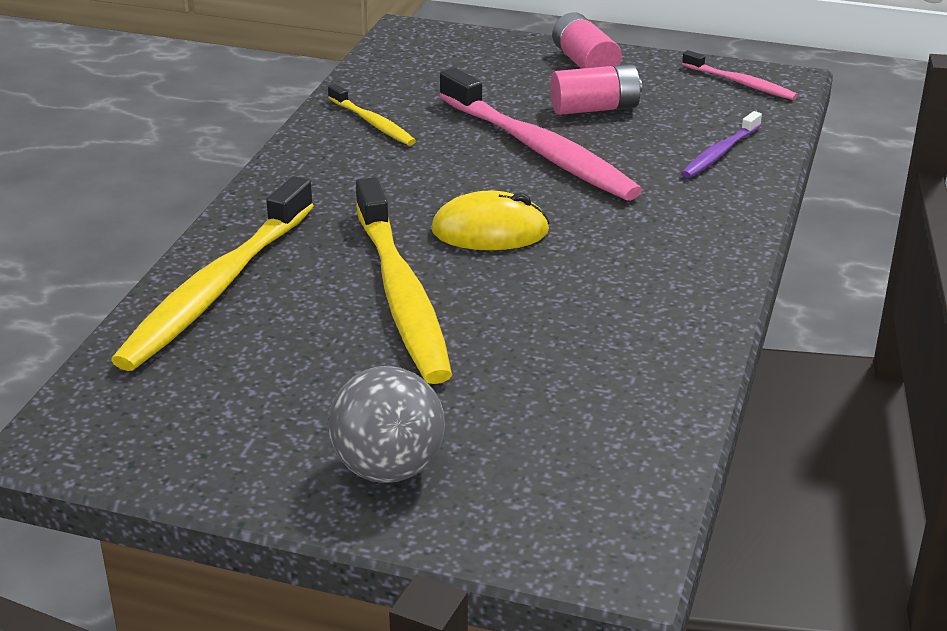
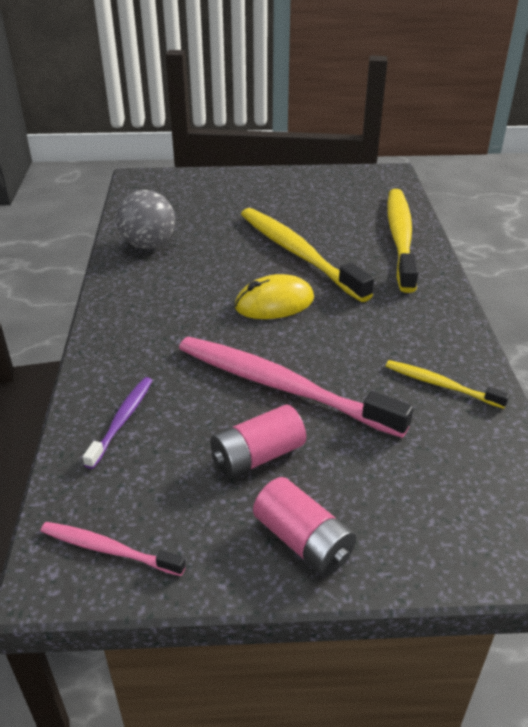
camera: 160 degrees right, 5 degrees up
grey ball [328,366,445,483] -> grey ball moved to [116,190,175,249]

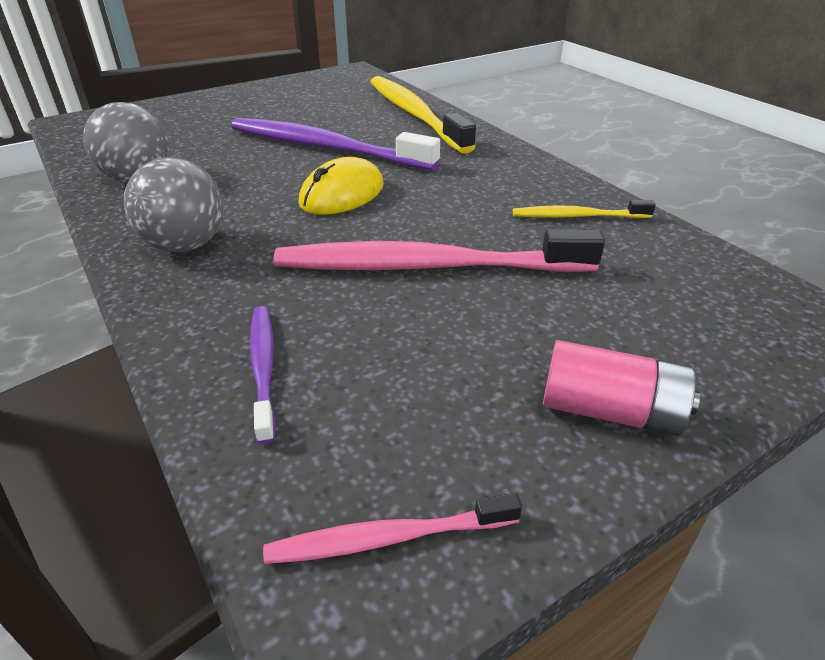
camera: 30 degrees left, 0 degrees up
pink battery [210,405,306,478] -> none
yellow toothbrush [241,208,374,302] -> purple toothbrush [231,118,440,170]
none -> grey ball [124,157,224,252]

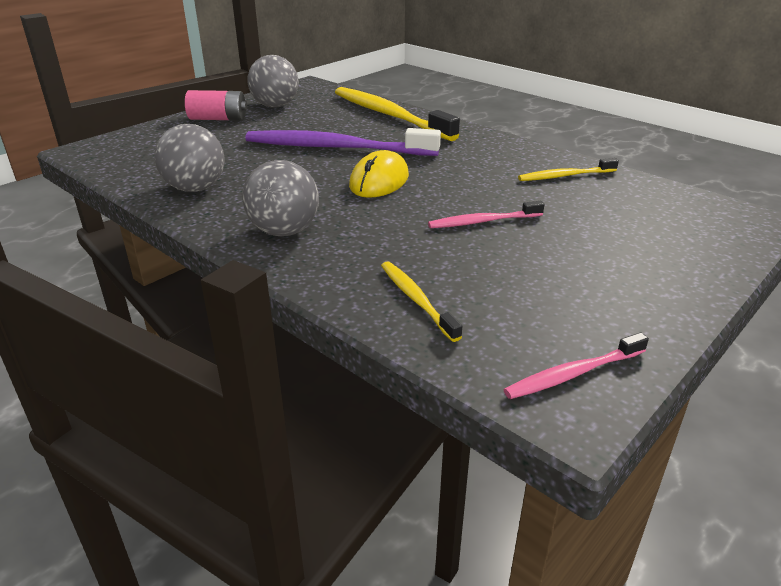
camera: 15 degrees left, 5 degrees down
purple toothbrush [250,306,276,445] -> yellow toothbrush [381,261,462,342]
pink toothbrush [274,229,605,272] -> pink toothbrush [428,201,544,228], size x0.49
pink battery [543,340,700,436] -> pink battery moved to [185,90,247,121]
none -> grey ball [247,55,299,108]

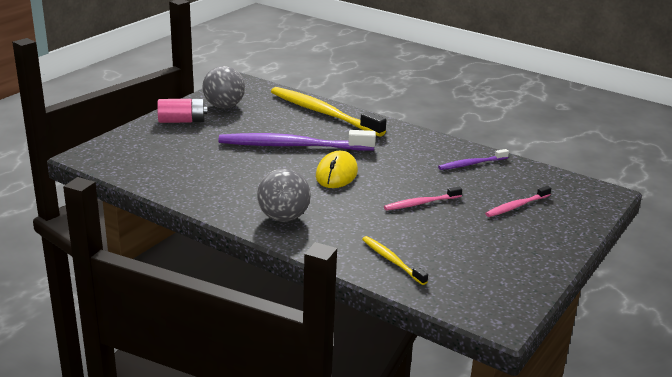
camera: 10 degrees left, 5 degrees down
grey ball [155,124,224,192] -> none
pink toothbrush [503,332,649,399] -> pink toothbrush moved to [485,186,551,217]
yellow toothbrush [518,158,619,181] -> purple toothbrush [438,149,509,170]

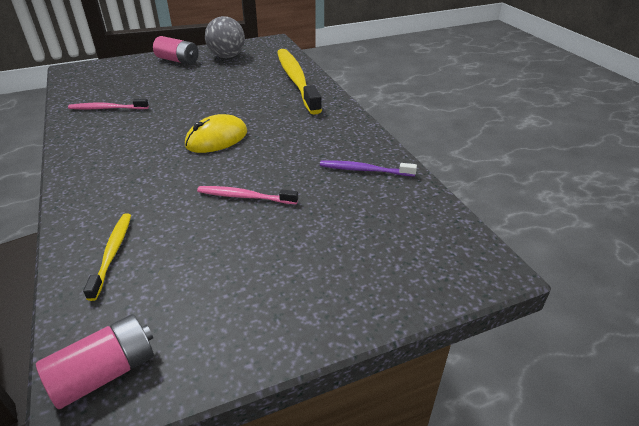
camera: 35 degrees right, 10 degrees up
purple toothbrush [218,130,376,151] -> none
grey ball [257,168,311,222] -> none
pink toothbrush [485,186,551,217] -> pink toothbrush moved to [68,99,149,109]
none -> pink battery [36,314,154,409]

